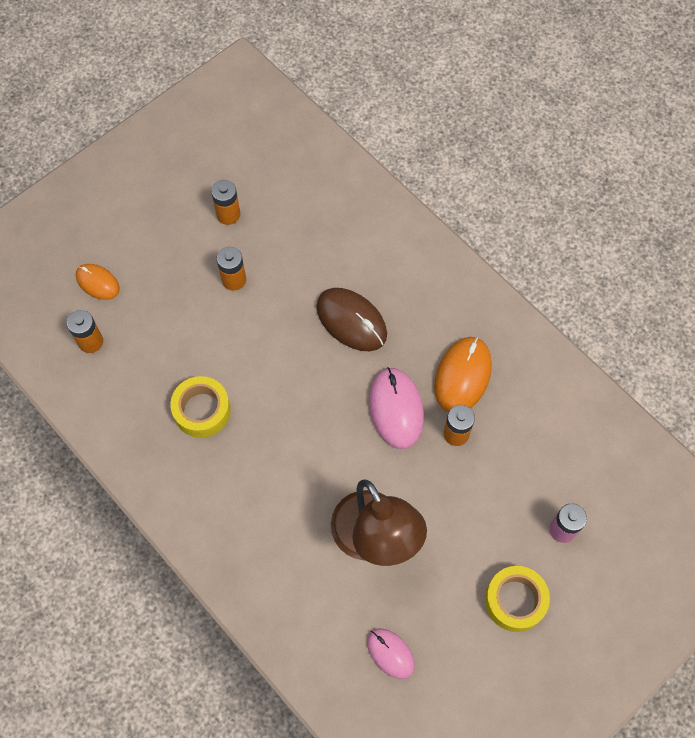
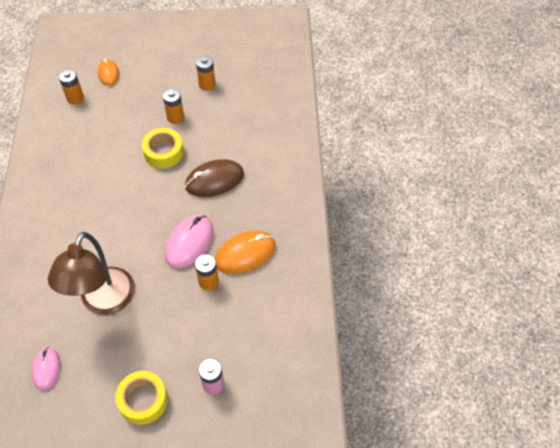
camera: 40 degrees right, 10 degrees down
yellow tape [170,376,231,438] -> yellow tape moved to [142,128,184,169]
brown mouse [316,288,387,351] -> brown mouse turned 75 degrees clockwise [185,159,244,197]

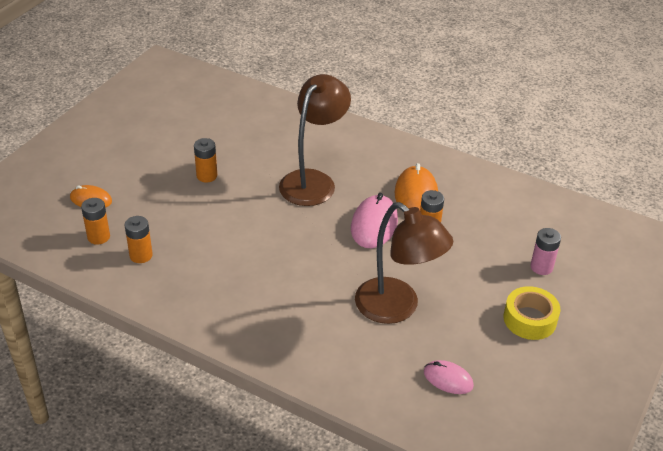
camera: 60 degrees left, 15 degrees down
yellow tape [142,128,184,169] -> none
pink mouse [165,215,214,269] -> pink mouse turned 45 degrees clockwise [351,193,398,248]
brown mouse [185,159,244,197] -> brown lamp [279,74,351,206]
orange battery [196,56,216,91] -> orange battery moved to [125,216,153,263]

